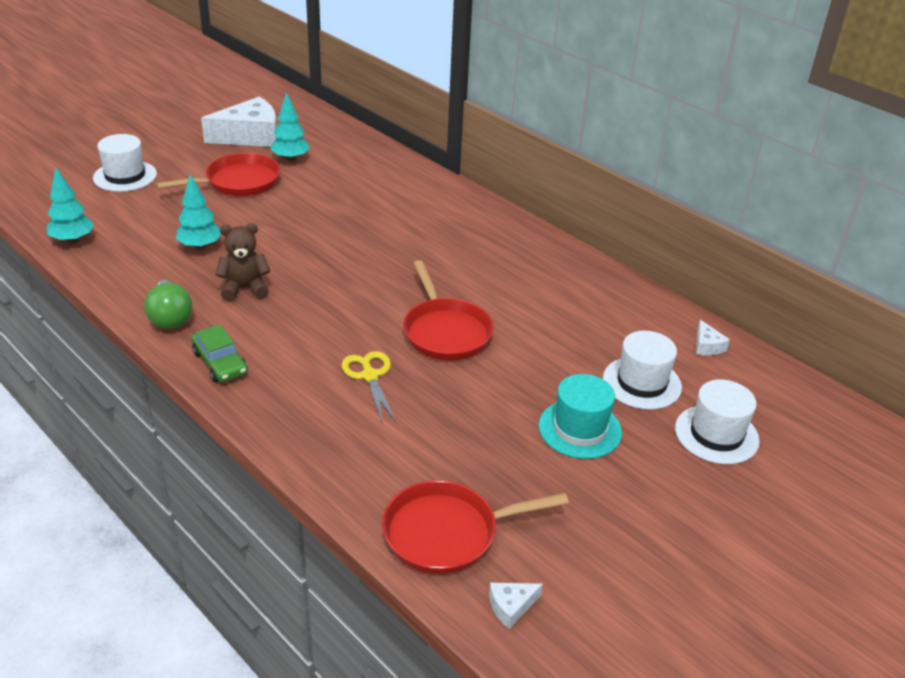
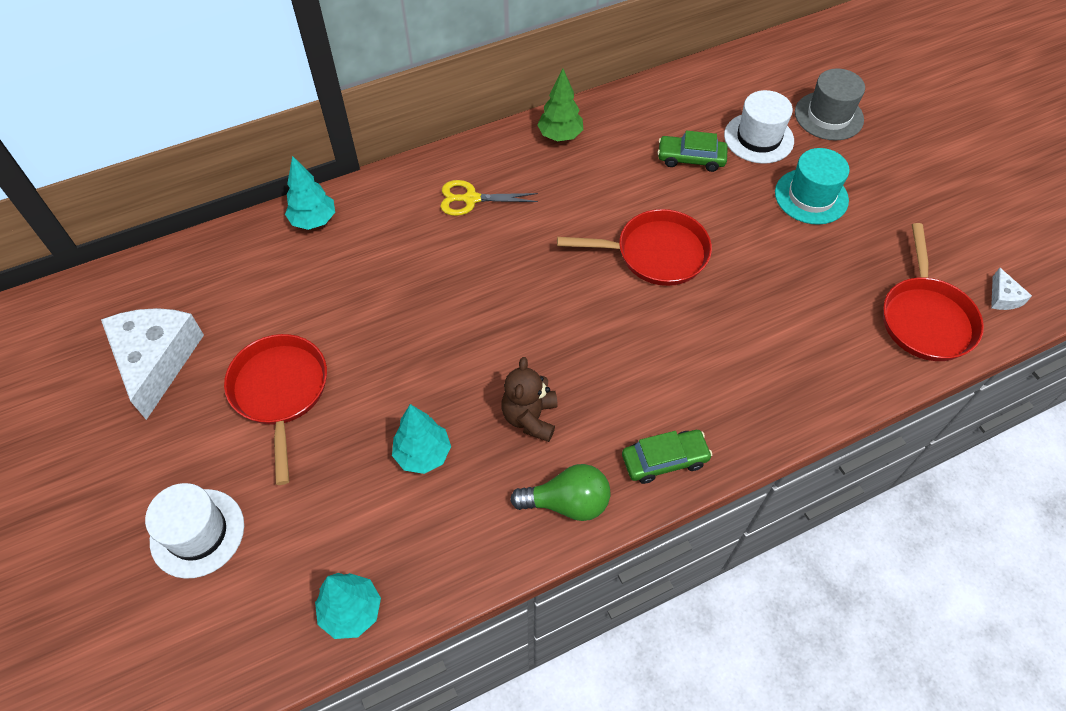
camera: 70 degrees left, 20 degrees up
turquoise tree [271,92,310,161] -> turquoise tree moved to [285,156,335,230]
yellow scissors [342,351,396,424] -> yellow scissors moved to [440,180,538,216]
white hat [675,380,760,464] -> grey hat [795,68,865,141]
white cheese [696,320,730,355] -> none
none -> green tree [537,69,583,141]
none -> green car [657,131,728,172]

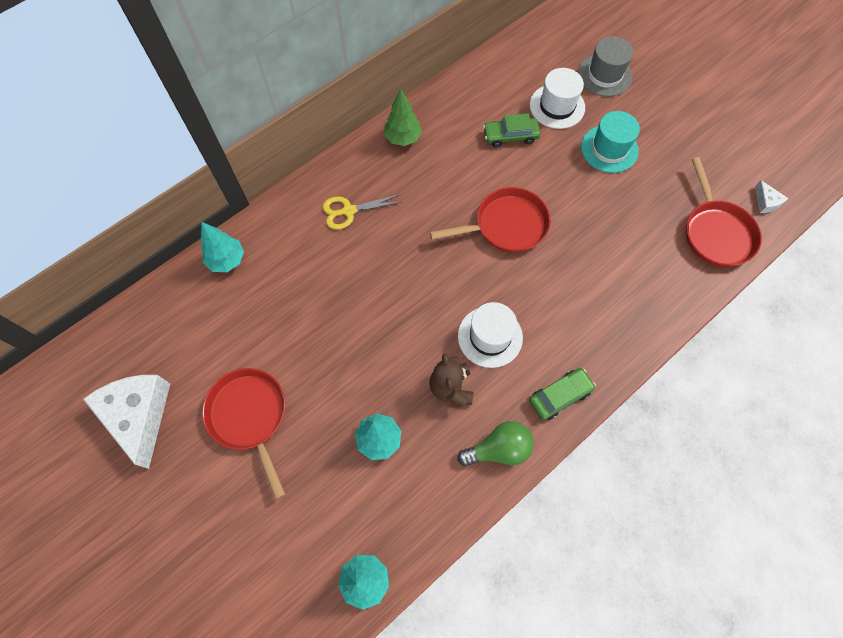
camera: 15 degrees left, 10 degrees up
white hat [145,483,244,579] -> white hat moved to [458,302,523,368]

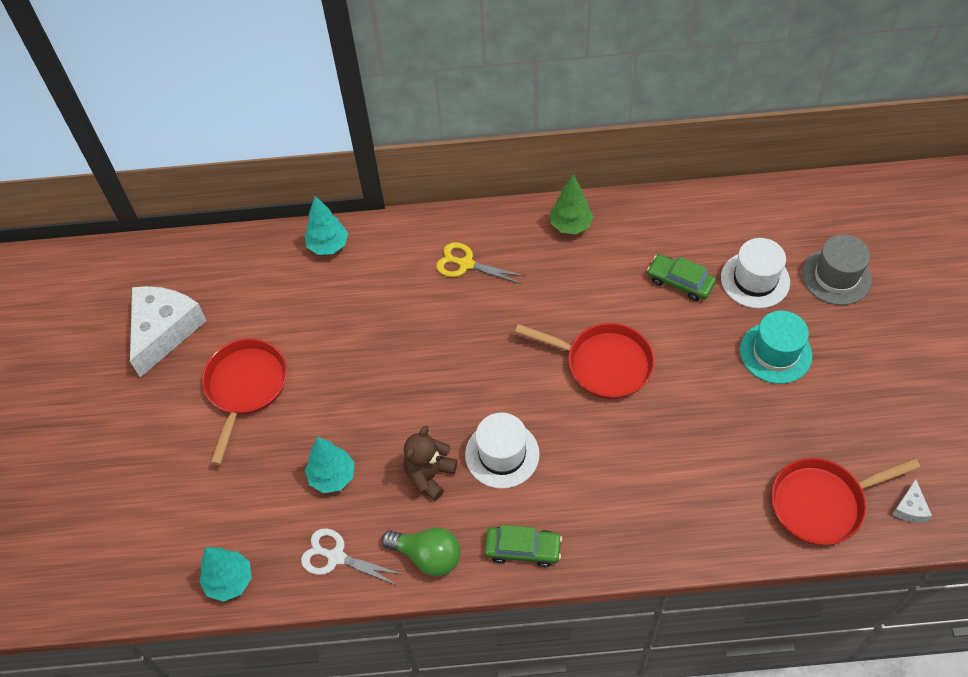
camera: 40 degrees right, 10 degrees down
red pan [686,157,762,267] -> red pan turned 45 degrees clockwise [771,458,920,545]
none -> white scissors [301,528,404,586]

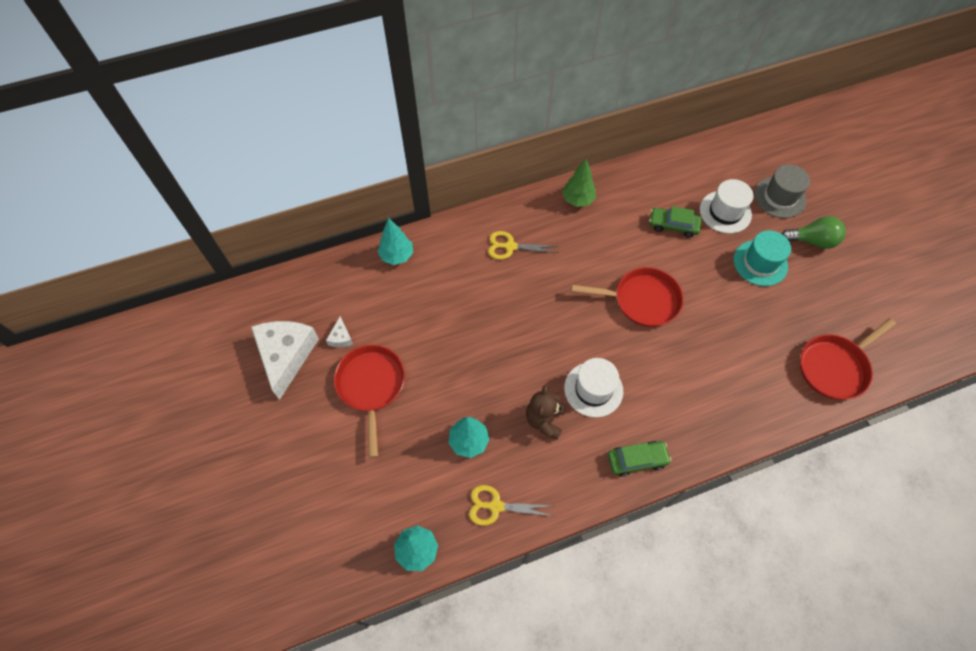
camera: 20 degrees left, 5 degrees up
white scissors [301,528,404,586] -> yellow scissors [469,485,552,526]
green light bulb [381,527,461,576] -> green light bulb moved to [782,216,846,249]
white cheese [892,479,932,523] -> white cheese moved to [326,316,353,347]

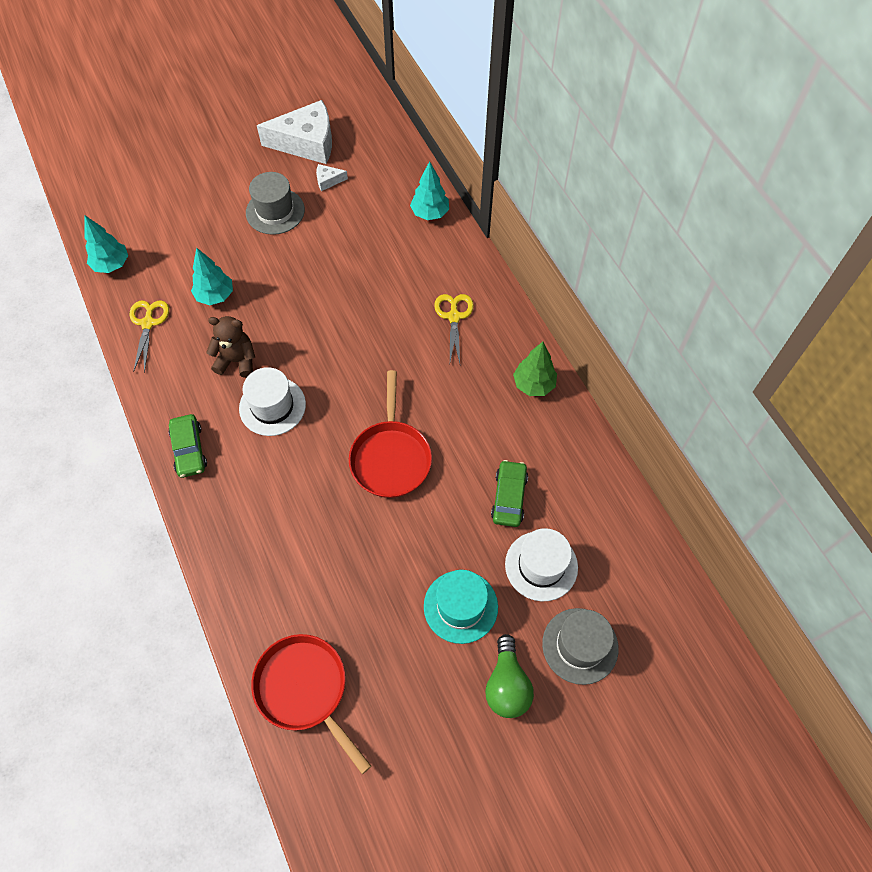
camera: 85 degrees right, 0 degrees up
red pan [334,345,405,458] -> grey hat [246,172,305,235]

